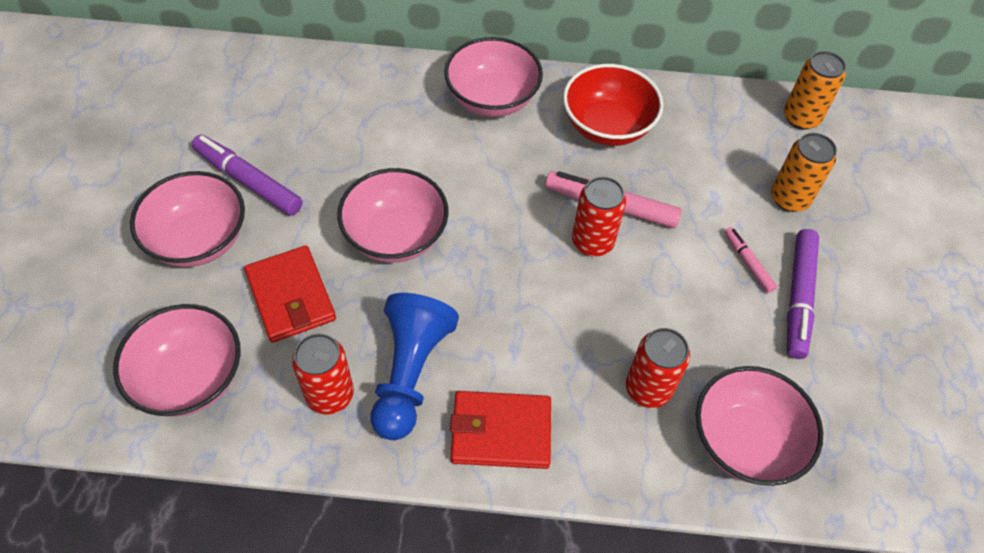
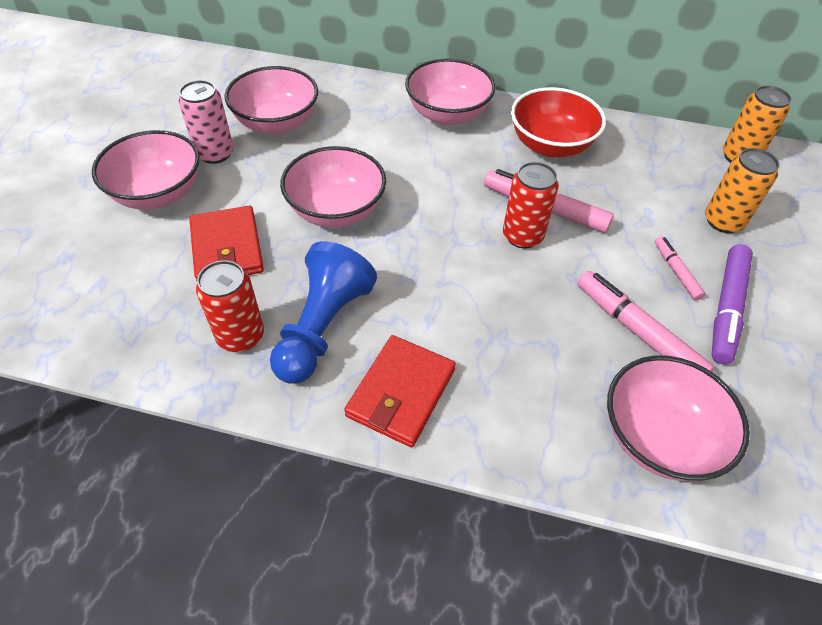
camera: 10 degrees right, 5 degrees down
pink bowl [113,304,241,417] -> pink bowl moved to [225,66,318,134]
purple marker [192,135,302,216] -> pink can [178,80,234,164]
red wallet [450,391,551,469] -> red wallet turned 75 degrees counterclockwise [344,335,456,447]
red can [626,328,690,408] -> none
none -> pink marker [578,271,714,372]

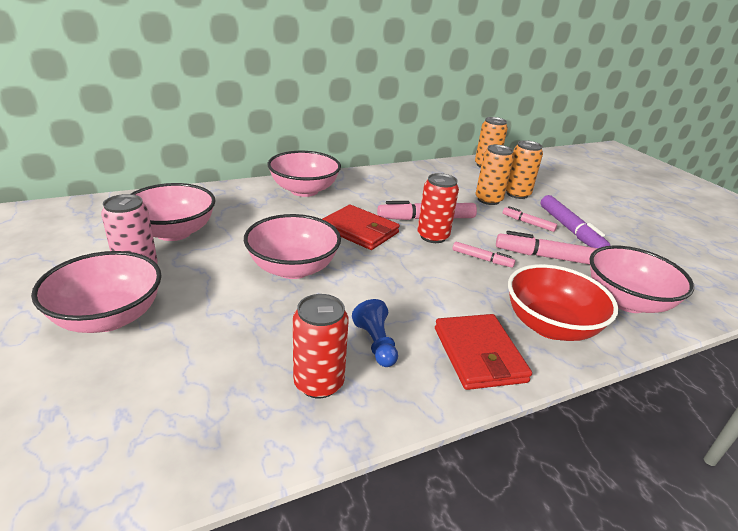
camera: 40 degrees left, 20 degrees down
red wallet [189,206,264,281] -> red wallet moved to [323,205,400,250]
blue pawn [270,241,377,384] -> blue pawn [352,299,398,367], size x0.53
red bowl [511,87,606,157] -> red bowl moved to [508,264,618,341]
none -> pink marker [452,242,515,267]
none -> orange can [475,145,514,205]

